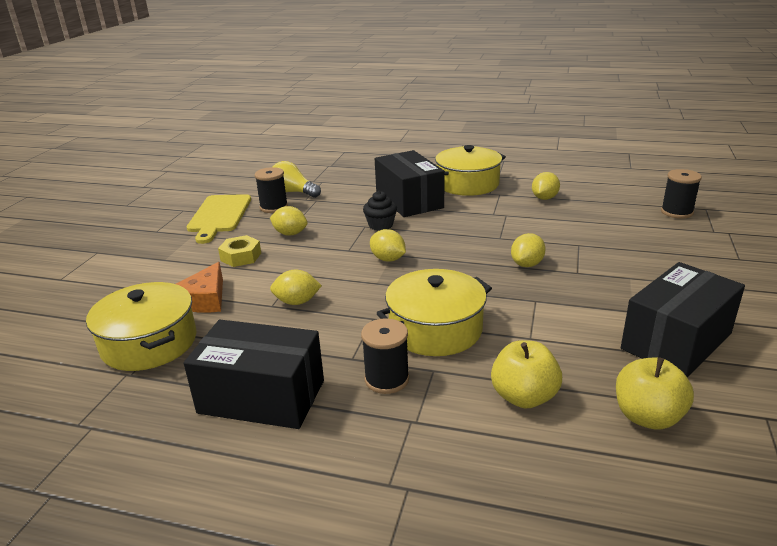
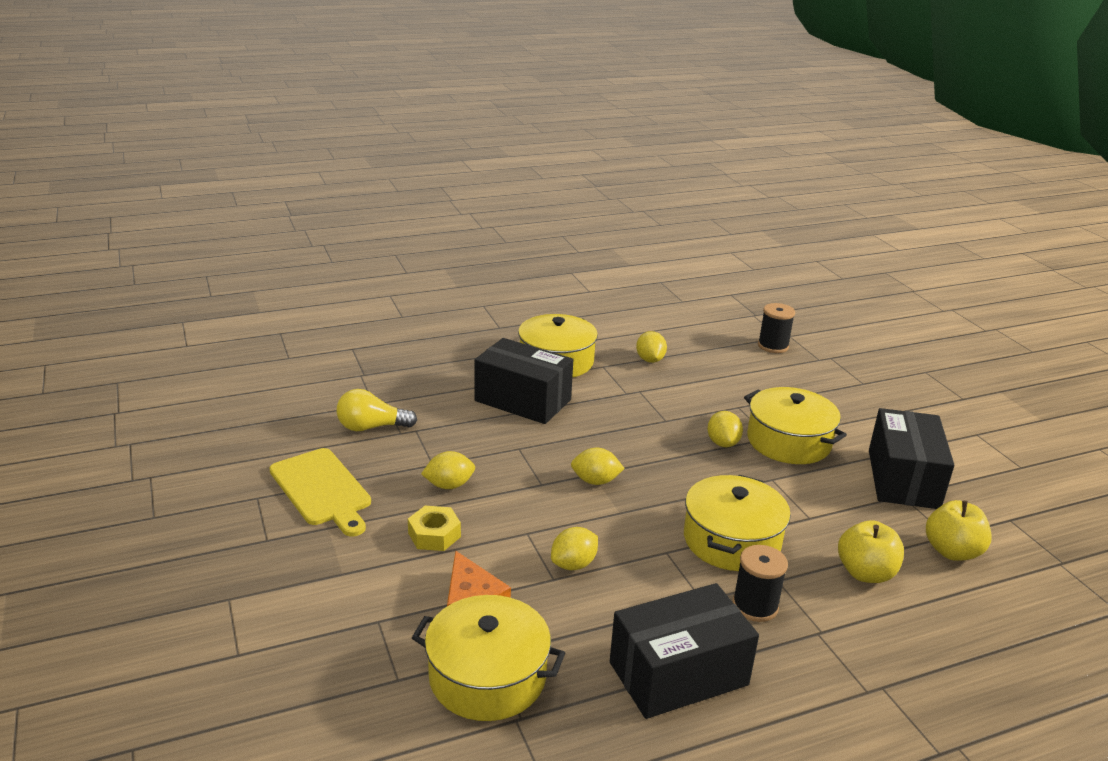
camera: 40 degrees left, 0 degrees up
black spool [255,167,288,213] -> none
black cupcake [363,191,397,231] -> none
none -> yellow pot [744,387,847,464]

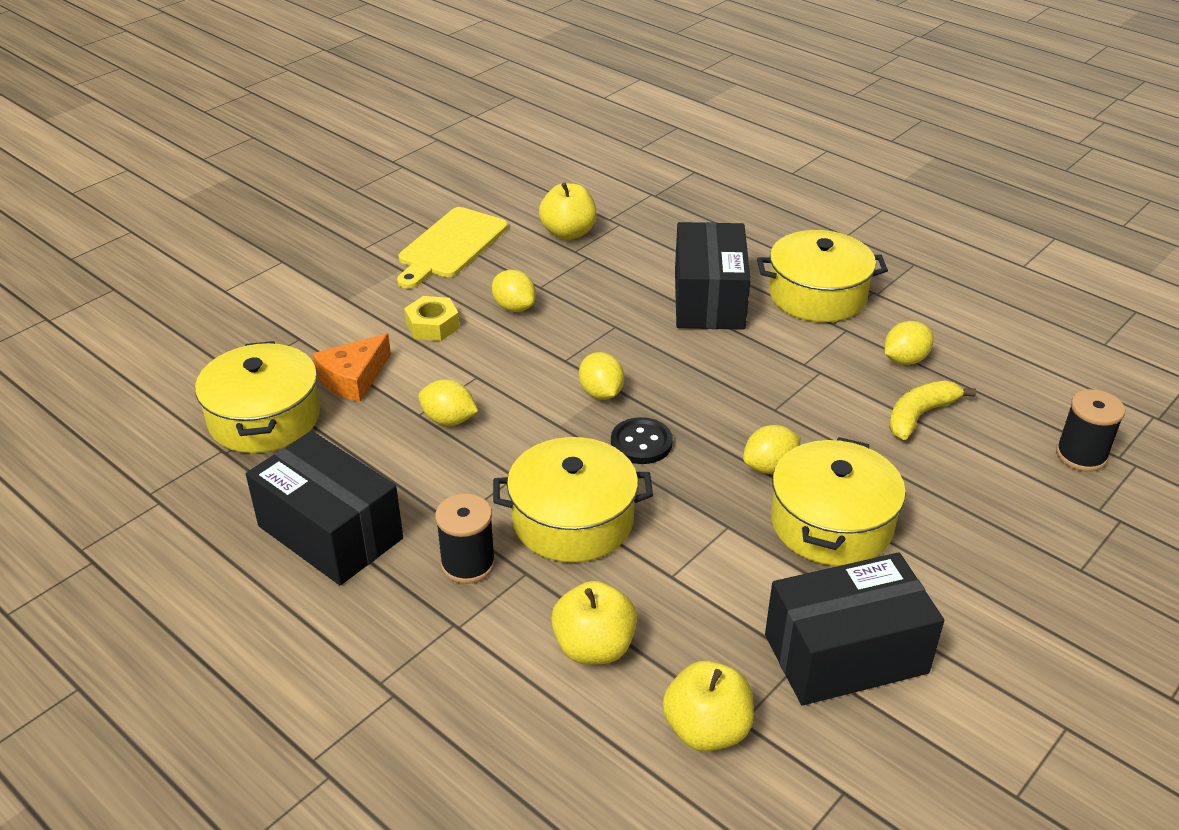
camera: 65 degrees right, 10 degrees up
yellow light bulb [337,389,417,431] -> yellow apple [539,182,597,240]
none -> black button [611,417,673,464]
none -> yellow banana [889,381,976,440]

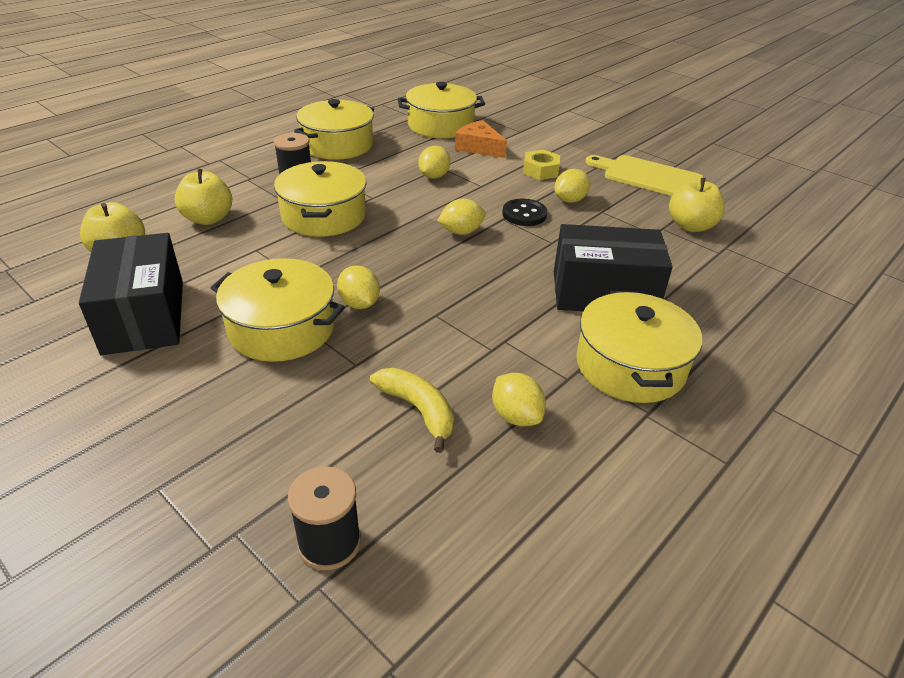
camera: 90 degrees right, 0 degrees up
black box [246,431,403,585] -> yellow pot [294,99,374,160]
black button [611,417,673,464] -> black button moved to [502,199,547,226]

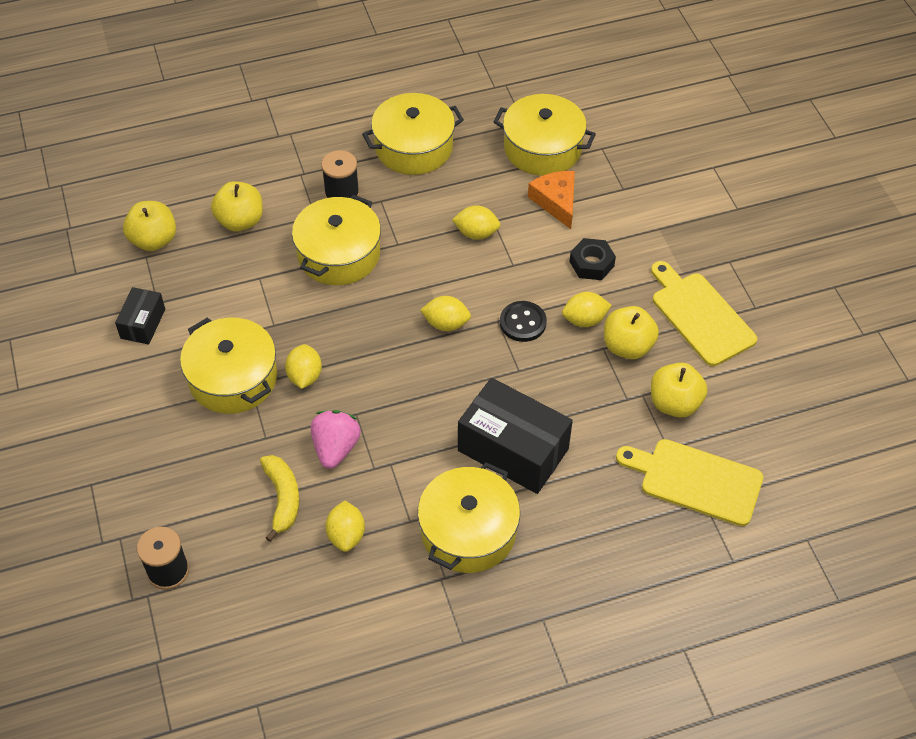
camera: 30 degrees right, 15 degrees up
black box [79,233,183,355] -> black box [115,287,165,345], size x0.52
yellow lemon [418,146,451,179] -> yellow lemon turned 45 degrees clockwise [452,205,500,240]
yellow nut [523,150,560,180] -> black nut [570,238,616,280]
none -> pink strawberry [311,410,361,469]
none -> yellow apple [604,306,659,359]
none -> yellow cutting board [616,439,763,526]

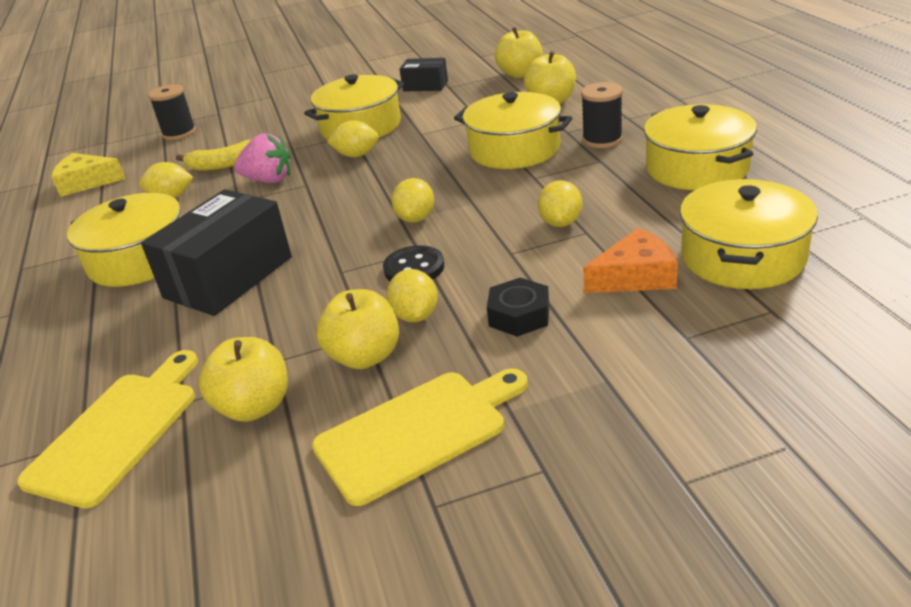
camera: 95 degrees right, 20 degrees down
none -> yellow cheese [52,153,126,197]

